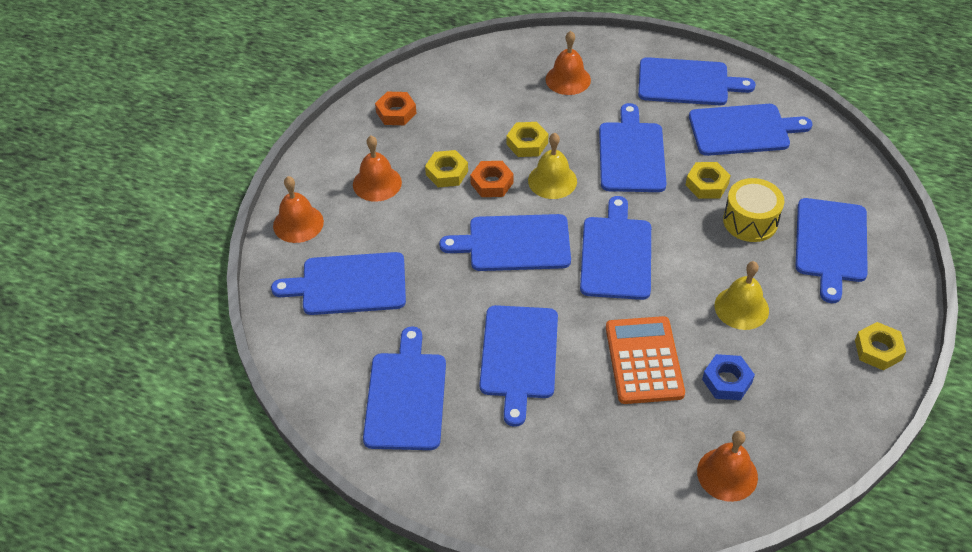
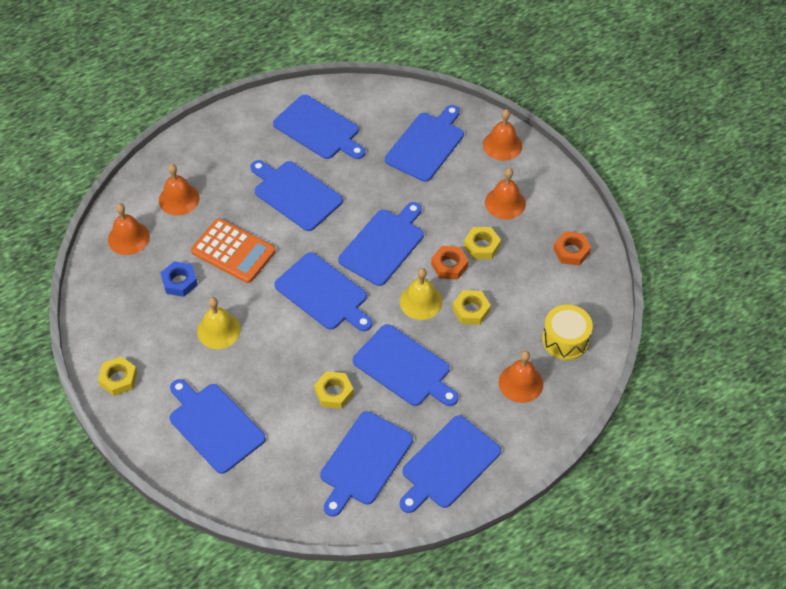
camera: 125 degrees right, 5 degrees up
yellow drum [723,178,784,242] -> yellow drum moved to [542,304,593,360]
none -> orange bell [159,164,200,216]

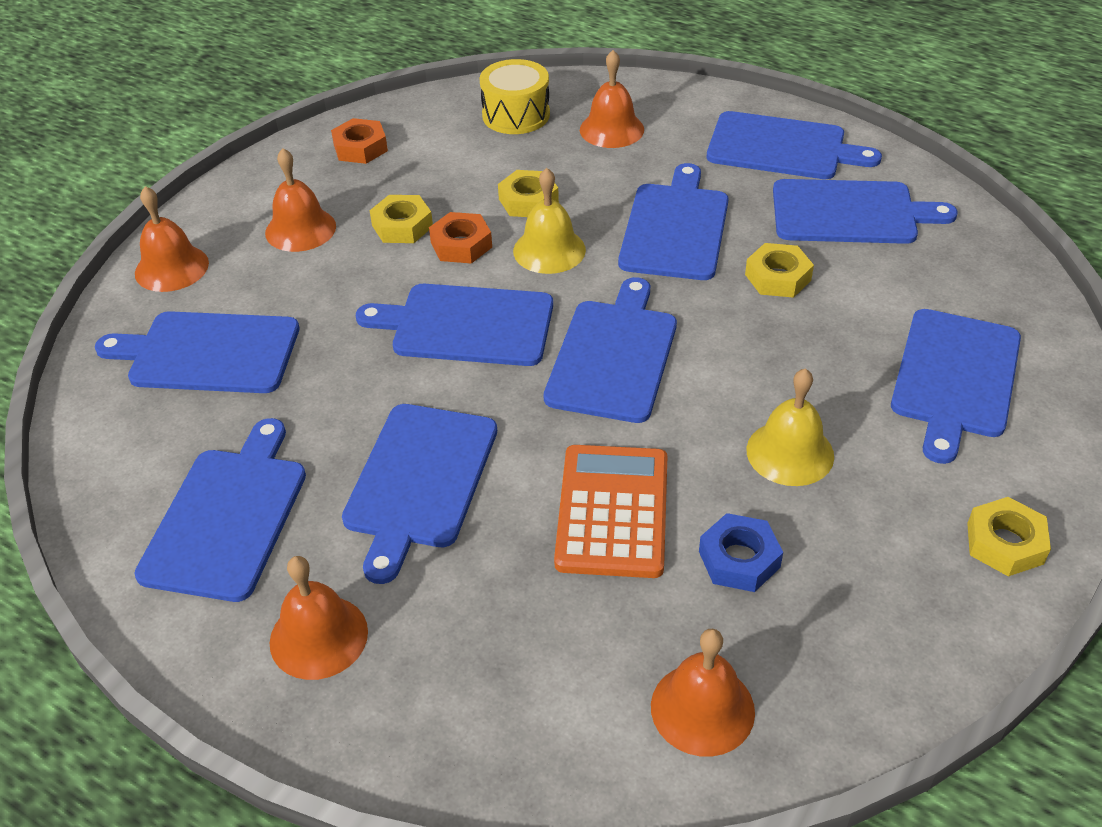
camera: 115 degrees left, 10 degrees down
orange bell [159,164,200,216] -> orange bell moved to [270,556,368,680]

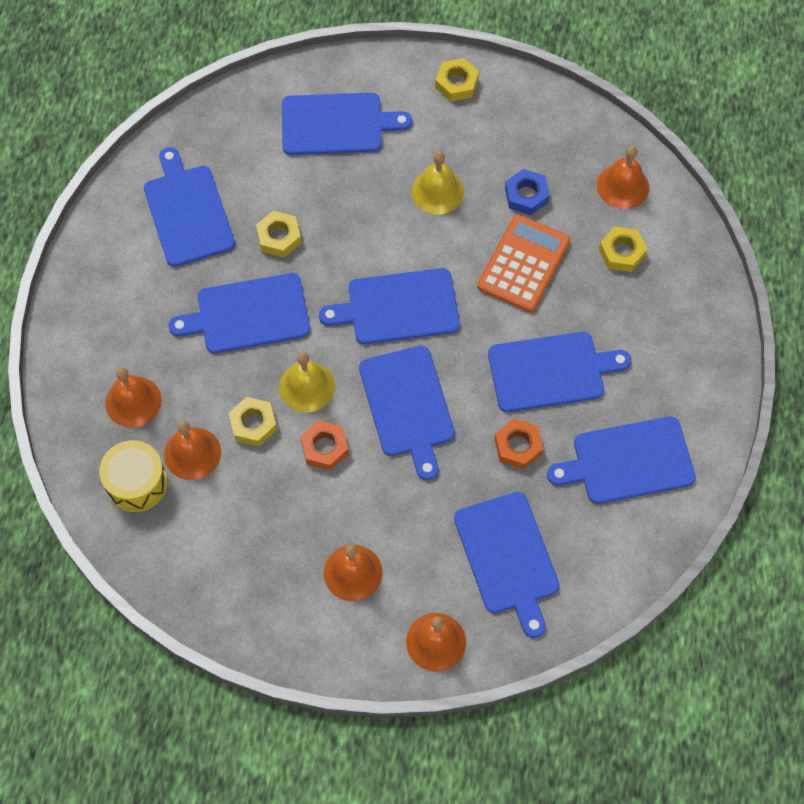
camera: 115 degrees left, 20 degrees up
orange bell [270,556,368,680] -> orange bell moved to [164,421,221,480]
orange nut [331,118,388,164] -> orange nut moved to [495,419,543,470]
yellow nut [370,195,433,243] -> yellow nut moved to [599,226,647,272]
orange calculator [554,445,667,578] -> orange calculator turned 135 degrees clockwise [477,215,570,312]
blue cutting board [707,111,882,179] -> none

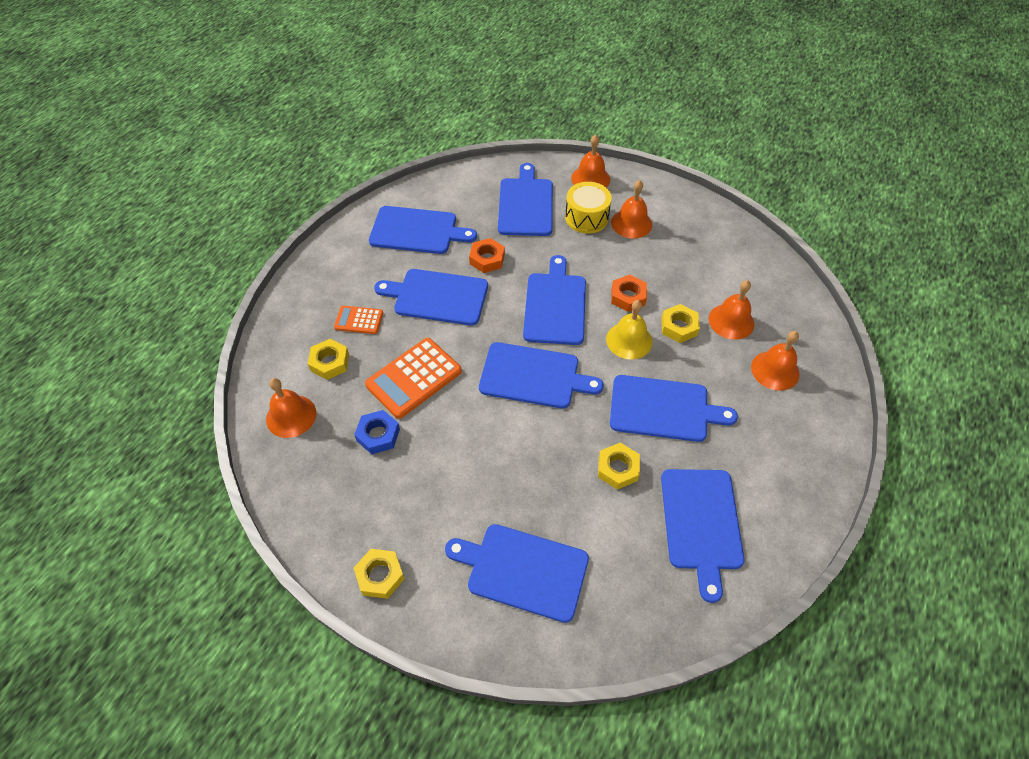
camera: 160 degrees left, 10 degrees down
yellow drum [99,440,168,512] -> yellow drum moved to [565,182,612,233]
yellow bell [411,151,464,215] -> none
none -> orange calculator [334,306,383,334]

